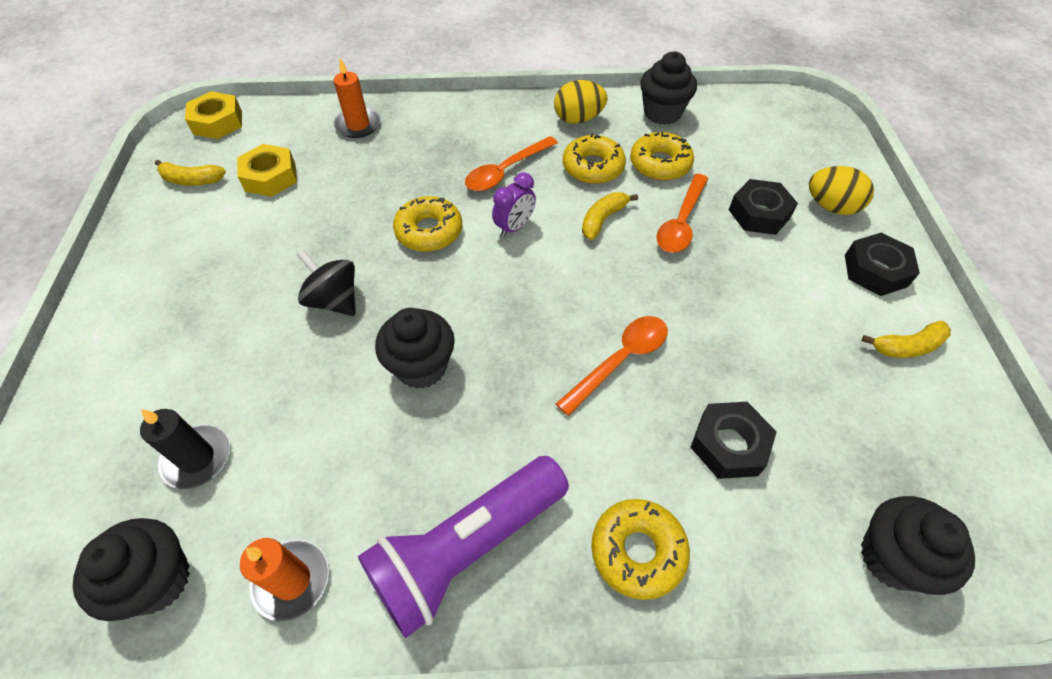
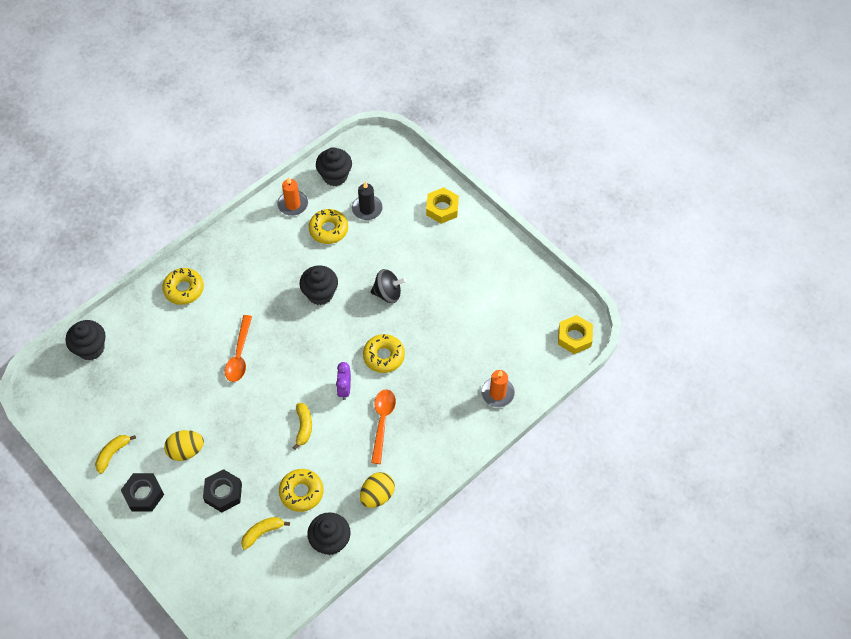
camera: 140 degrees right, 5 degrees up
yellow banana [155,160,226,186] -> yellow banana moved to [241,517,290,550]
yellow nut [237,144,297,197] -> yellow nut moved to [426,187,459,224]
purple flashlight [358,456,569,638] -> none
yellow donut [563,133,626,184] -> yellow donut moved to [309,209,348,244]
orange spoon [657,174,708,253] -> none
black nut [690,402,777,479] -> none
yellow egg [809,166,874,215] -> yellow egg moved to [164,430,204,461]

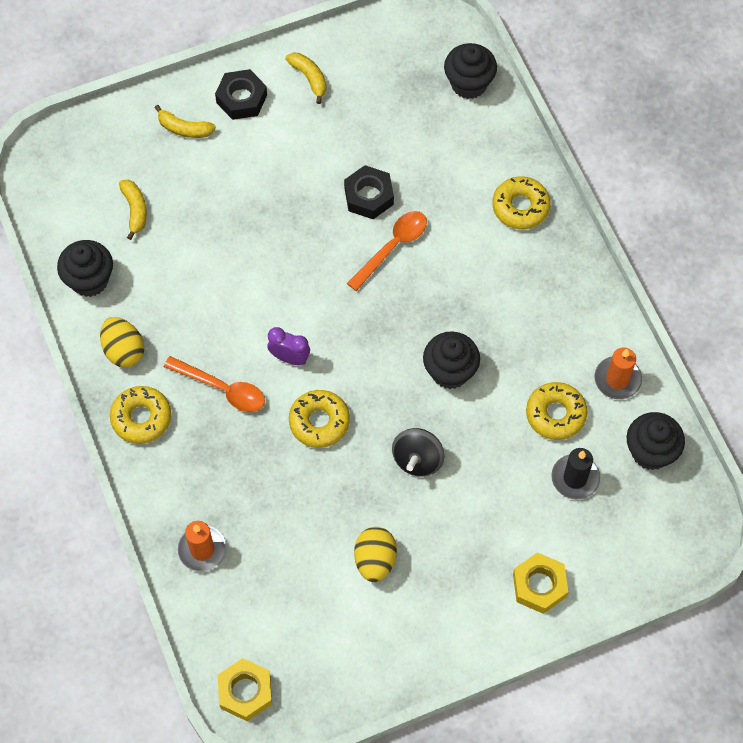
camera: 110 degrees right, 5 degrees up
yellow egg [164,430,204,461] -> yellow egg moved to [354,527,397,582]
black nut [203,469,242,512] -> black nut moved to [344,165,394,219]
orange spoon [225,315,252,382] -> orange spoon turned 105 degrees clockwise [347,211,427,291]
yellow donut [279,469,323,512] -> yellow donut moved to [110,386,171,444]
yellow banana [293,403,312,450] -> yellow banana moved to [155,105,216,138]

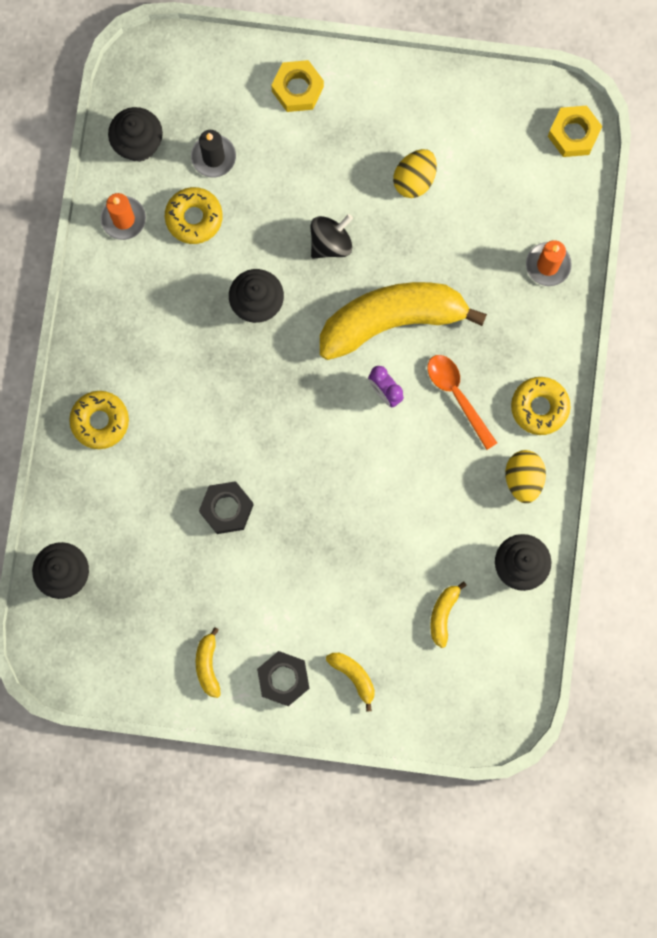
camera: 150 degrees left, 15 degrees up
yellow donut [289,390,350,448] -> yellow banana [320,282,487,360]
orange spoon [347,211,427,291] -> none

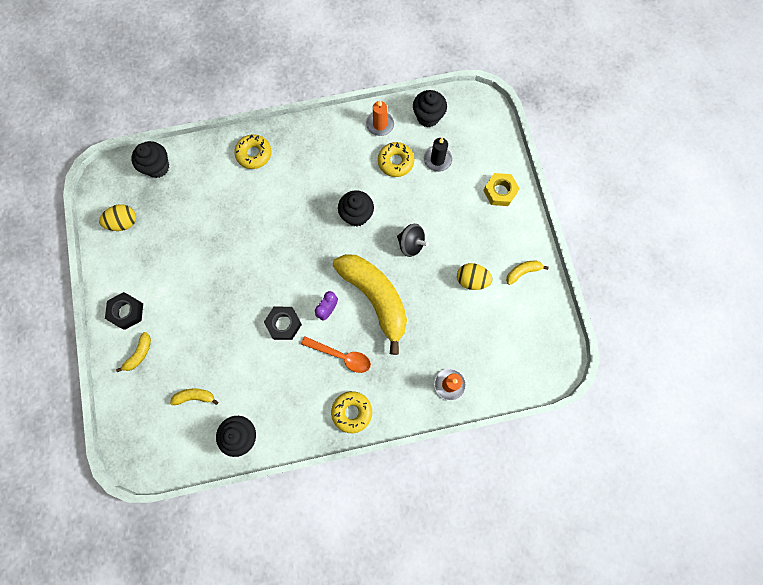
camera: 70 degrees right, 5 degrees down
yellow banana [196,627,221,698] -> yellow banana moved to [506,261,549,285]
black nut [199,481,254,534] -> black nut moved to [264,307,302,340]
orange spoon [427,355,497,450] -> orange spoon turned 75 degrees clockwise [301,337,371,373]
yellow egg [505,450,546,503] -> yellow egg moved to [99,204,136,231]
yellow nut [548,106,602,157] -> none

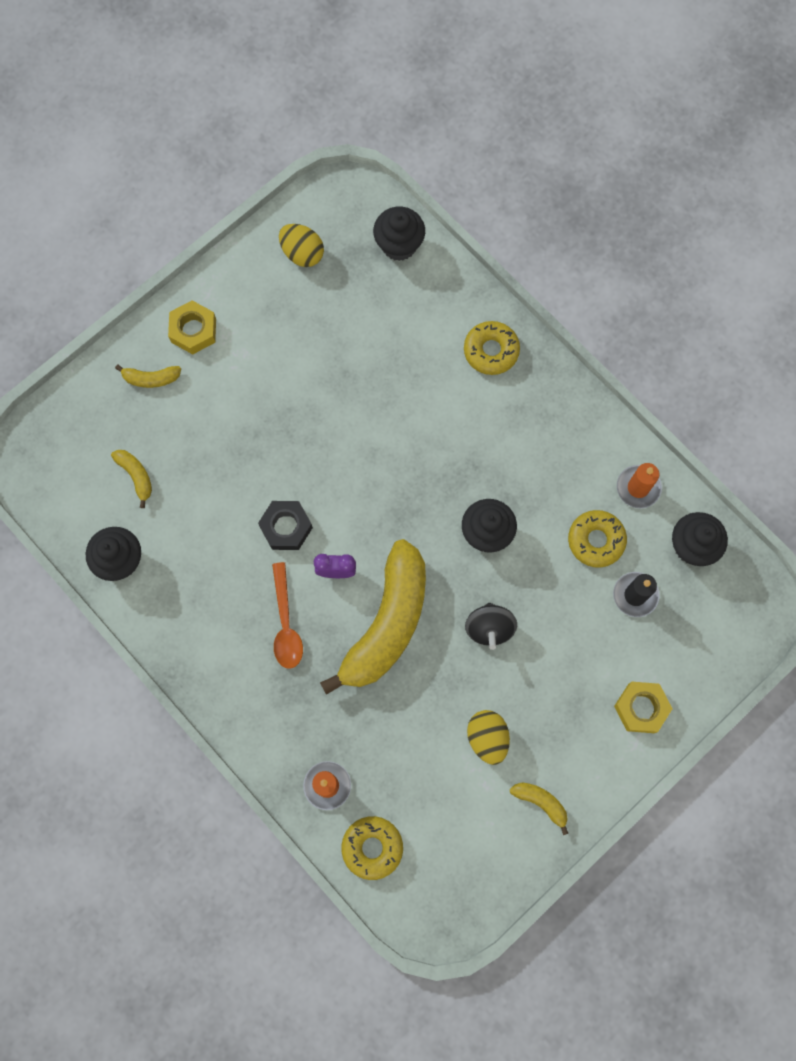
camera: 60 degrees right, 0 degrees up
black nut [105,292,143,330] -> yellow nut [168,300,216,354]
yellow donut [331,391,372,433] -> yellow donut moved to [341,816,403,880]

